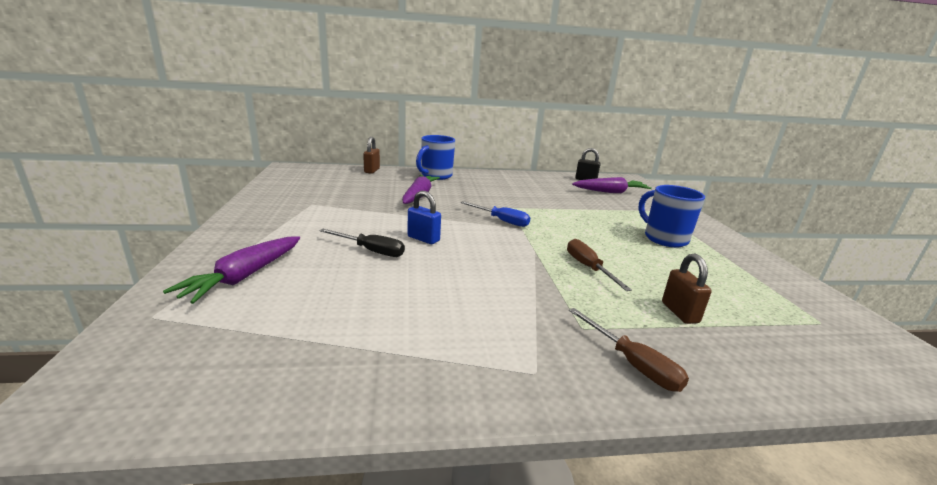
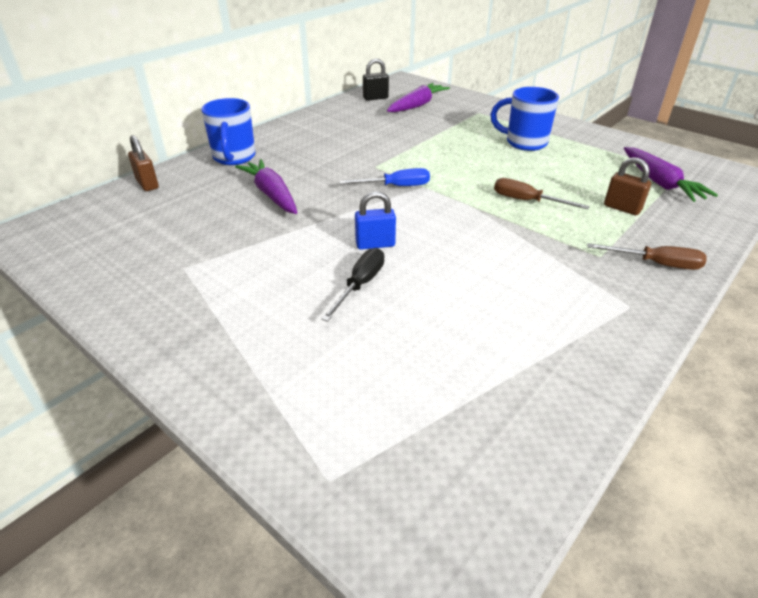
camera: 40 degrees left, 15 degrees up
purple carrot [163,236,300,304] -> purple carrot moved to [624,147,718,202]
black screwdriver [319,229,405,257] -> black screwdriver turned 45 degrees counterclockwise [321,248,384,322]

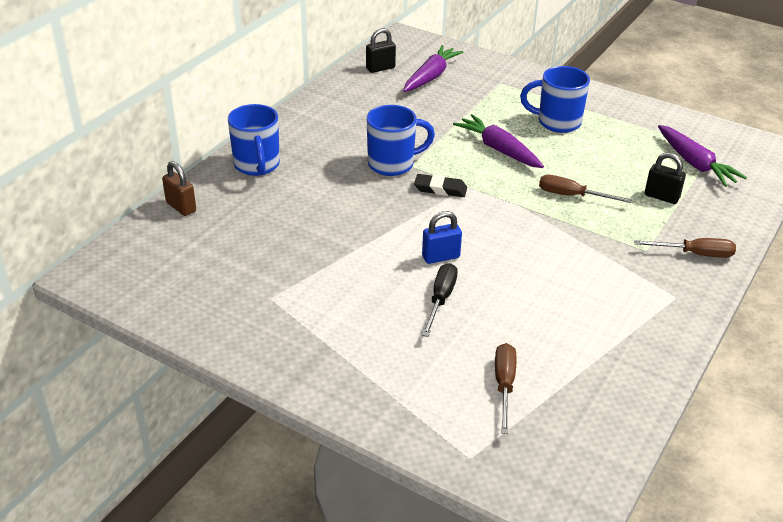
camera: 10 degrees left, 0 degrees up
purple carrot [235,159,297,214] -> purple carrot moved to [453,114,544,168]
blue screwdriver [339,168,430,186] -> black eraser [414,174,467,197]
brown padlock [604,157,651,215] -> black padlock [645,152,686,204]
none -> blue mug [367,105,435,176]
none -> brown screwdriver [495,343,516,434]

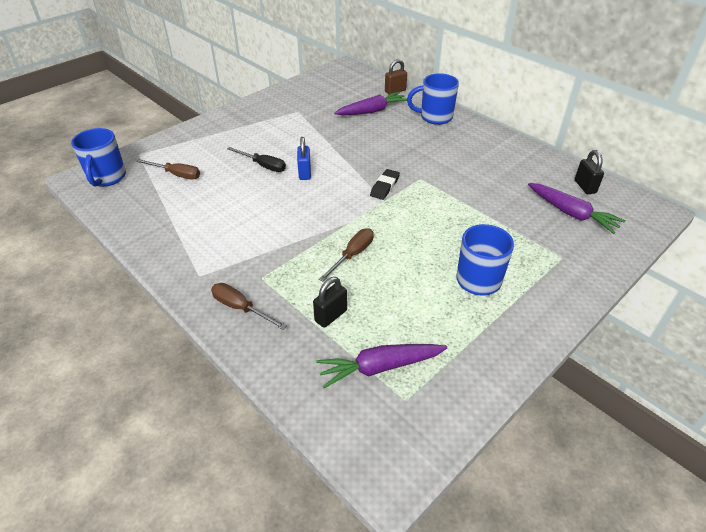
camera: 105 degrees right, 5 degrees up
blue mug [367,105,435,176] -> blue mug moved to [71,128,126,187]
purple carrot [453,114,544,168] -> purple carrot moved to [334,92,407,115]
brown screwdriver [634,238,736,258] -> brown screwdriver turned 105 degrees clockwise [211,283,287,330]

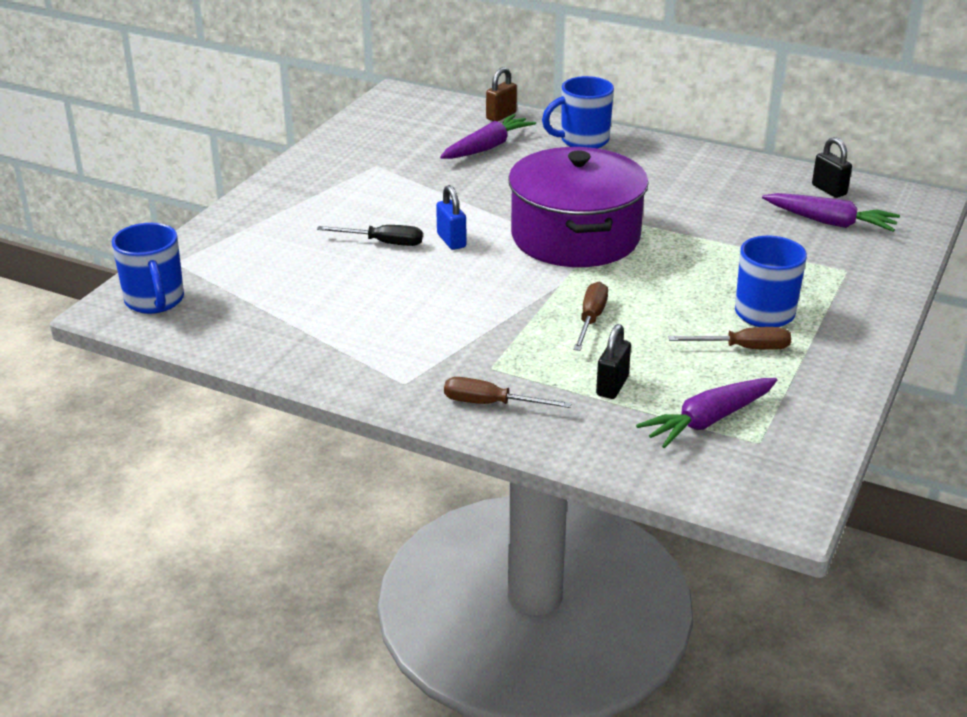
camera: 20 degrees left, 10 degrees down
brown screwdriver [136,159,200,179] -> brown screwdriver moved to [668,327,791,350]
black eraser [370,169,400,200] -> purple pot [508,147,648,267]

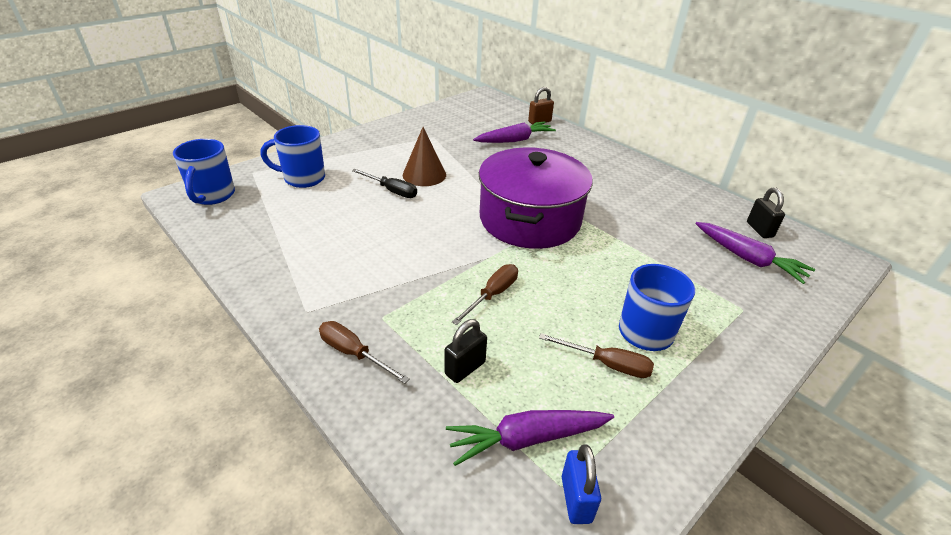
camera: 20 degrees right, 5 degrees up
blue padlock [436,185,466,250] -> blue padlock moved to [562,444,601,524]
blue mug [542,76,614,149] -> blue mug moved to [261,125,325,188]
none -> brown cone [403,127,446,186]

